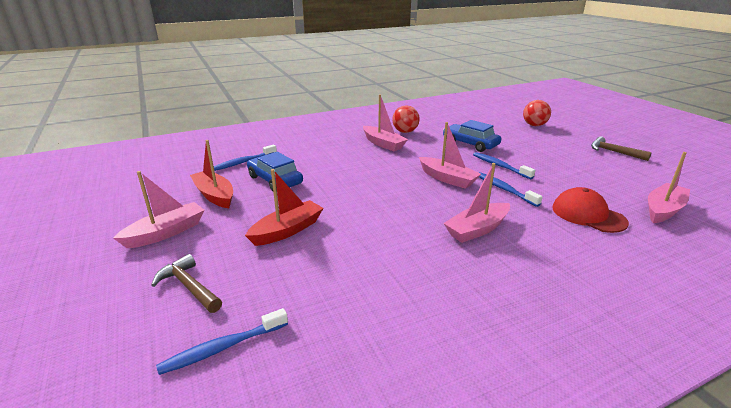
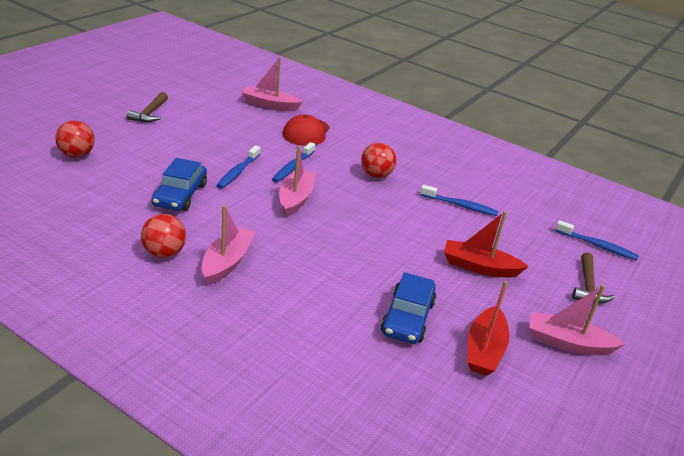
camera: 125 degrees left, 5 degrees up
blue toothbrush [214,145,277,171] -> blue toothbrush moved to [420,185,499,216]
pink boat [444,163,510,243] -> red ball [361,143,396,178]

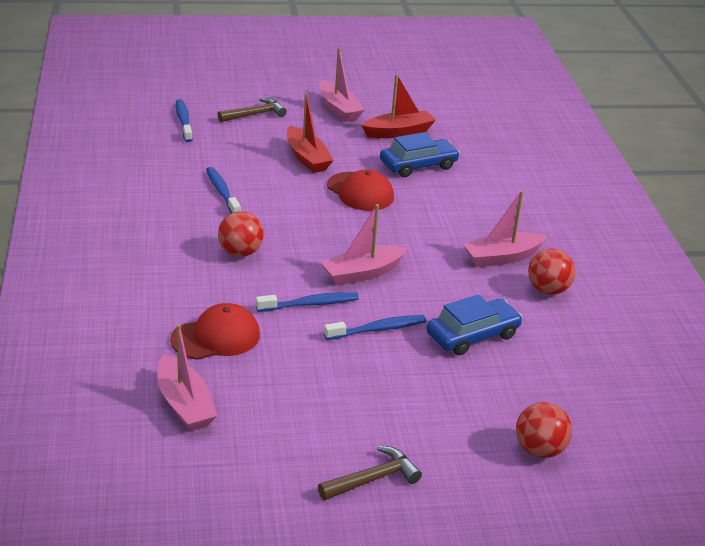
camera: 130 degrees left, 0 degrees up
none -> red cap [327,169,394,211]

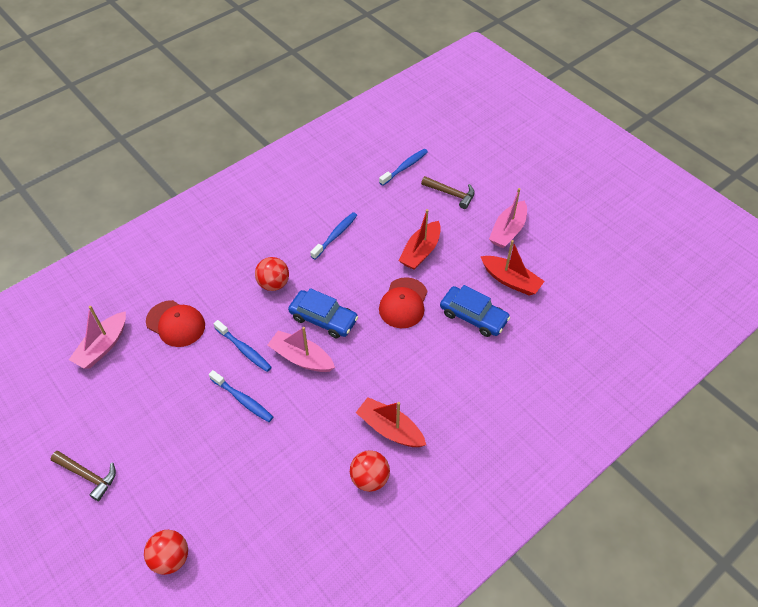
camera: 60 degrees right, 20 degrees up
blue car [426,294,523,355] -> blue car moved to [288,288,358,338]
pink boat [463,191,547,267] -> red boat [356,397,426,447]

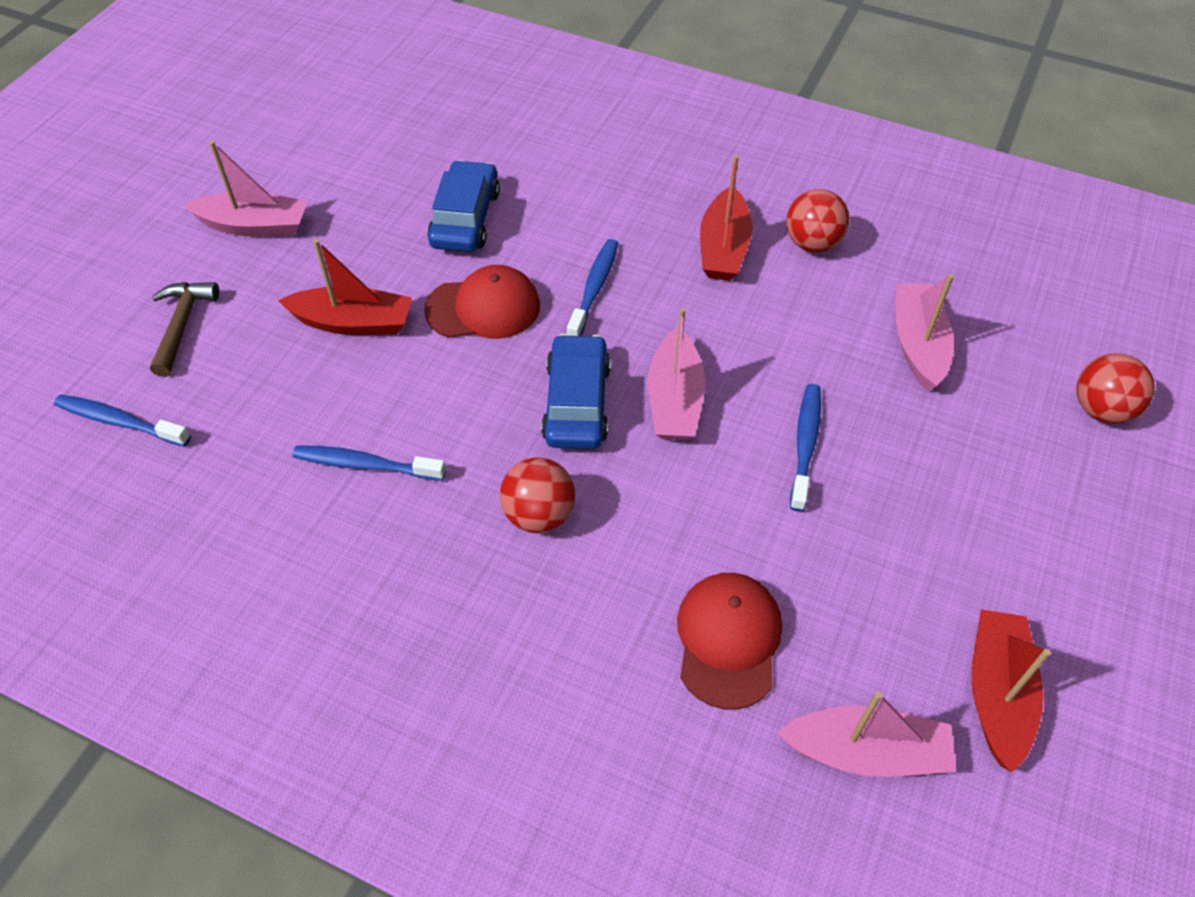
camera: 115 degrees left, 0 degrees up
brown hammer [51,451,116,501] -> none
blue toothbrush [213,320,272,372] -> blue toothbrush moved to [567,239,618,336]
red boat [481,240,545,296] -> red boat moved to [972,609,1050,772]
none -> pink boat [896,274,954,391]

